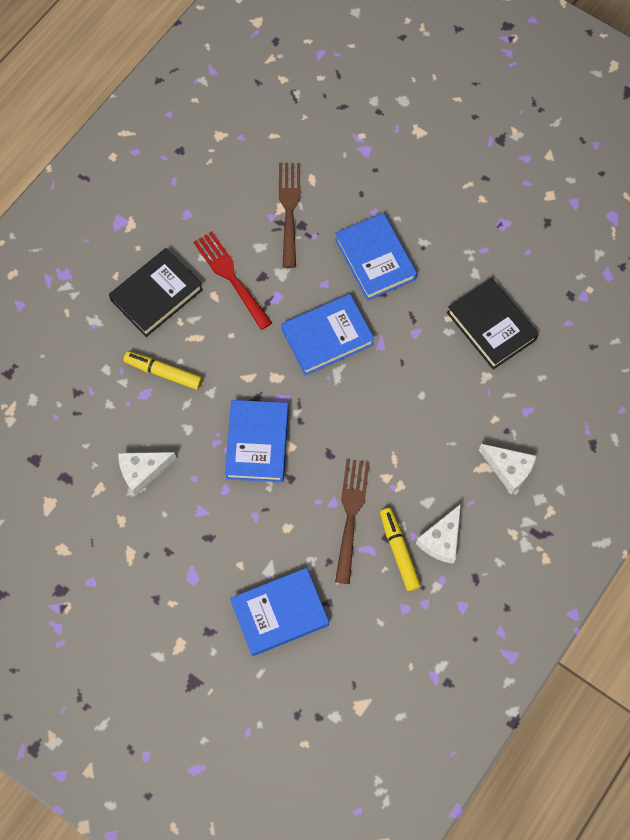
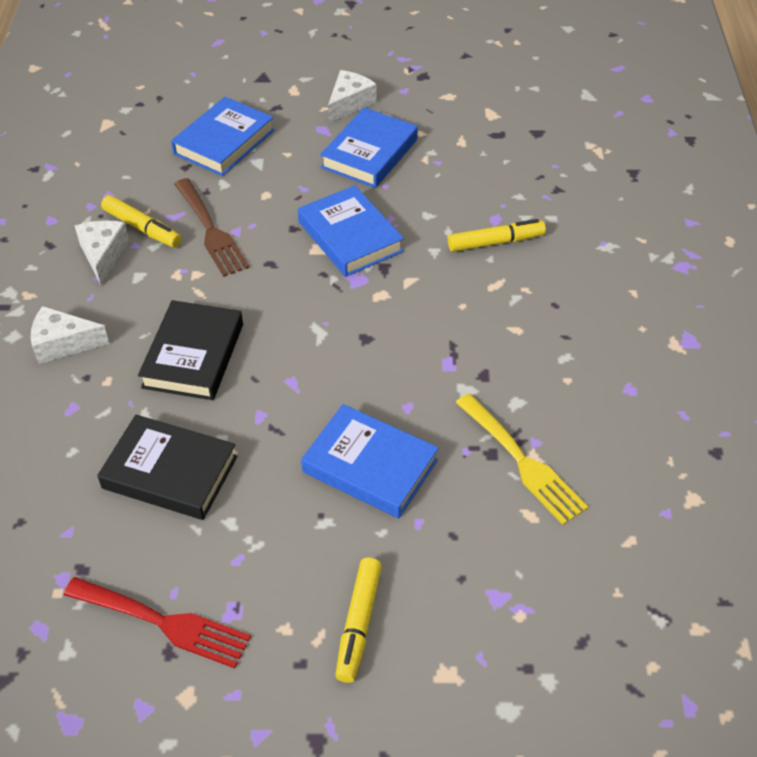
camera: 145 degrees right, 20 degrees down
black book [109,248,203,337] -> black book moved to [138,300,243,400]
white cheese [118,452,177,496] -> white cheese moved to [328,70,377,123]
red fork [193,231,272,330] -> red fork moved to [64,577,251,668]
brown fork [279,163,300,268] -> yellow fork [455,394,588,525]
blue book [281,294,375,376] -> blue book moved to [320,107,418,188]
none -> yellow marker [335,557,382,683]

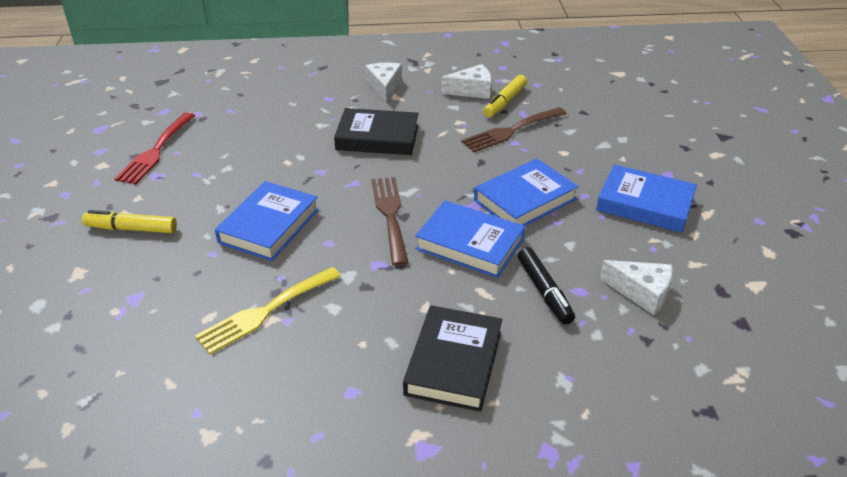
camera: 85 degrees right, 10 degrees down
black book [97,415,237,520] -> black book moved to [403,305,502,412]
blue book [171,97,274,176] -> blue book moved to [415,200,525,278]
white cheese [328,70,377,123] -> white cheese moved to [600,260,673,315]
yellow marker [448,219,546,252] -> black marker [518,247,575,325]
none -> brown fork [372,177,409,266]

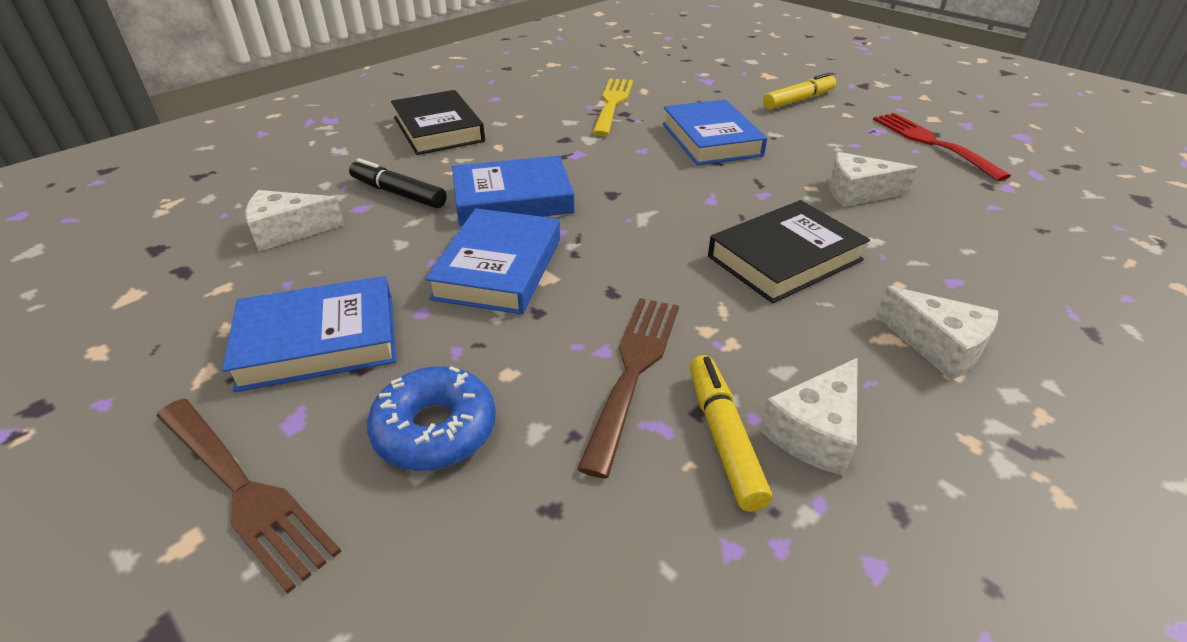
camera: 140 degrees right, 0 degrees up
brown fork [372,177,409,266] -> brown fork moved to [157,399,341,594]
none -> blue donut [367,366,496,471]
none -> white cheese [829,152,918,207]

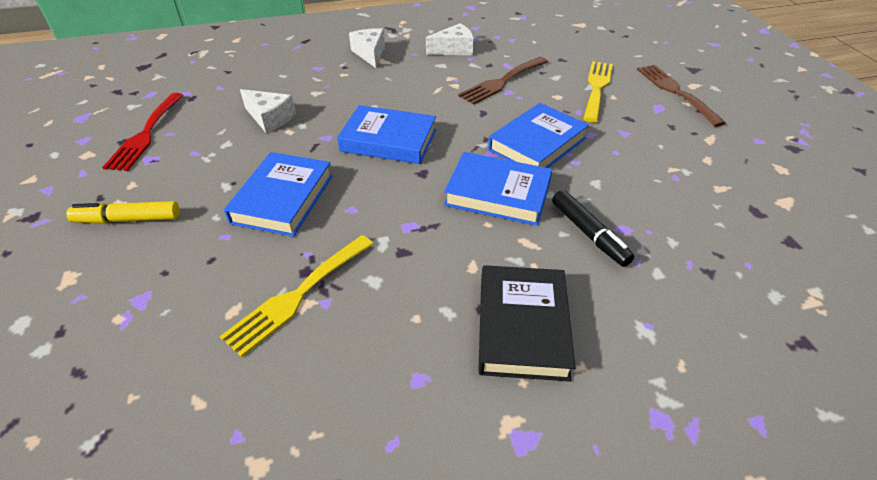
camera: 150 degrees left, 5 degrees up
blue book [222,276,396,392] -> blue book moved to [337,105,436,164]
white cheese [245,190,344,251] -> none
blue donut [367,366,496,471] -> yellow fork [583,61,613,122]
yellow marker [690,355,772,512] -> none
black book [708,200,870,303] -> none

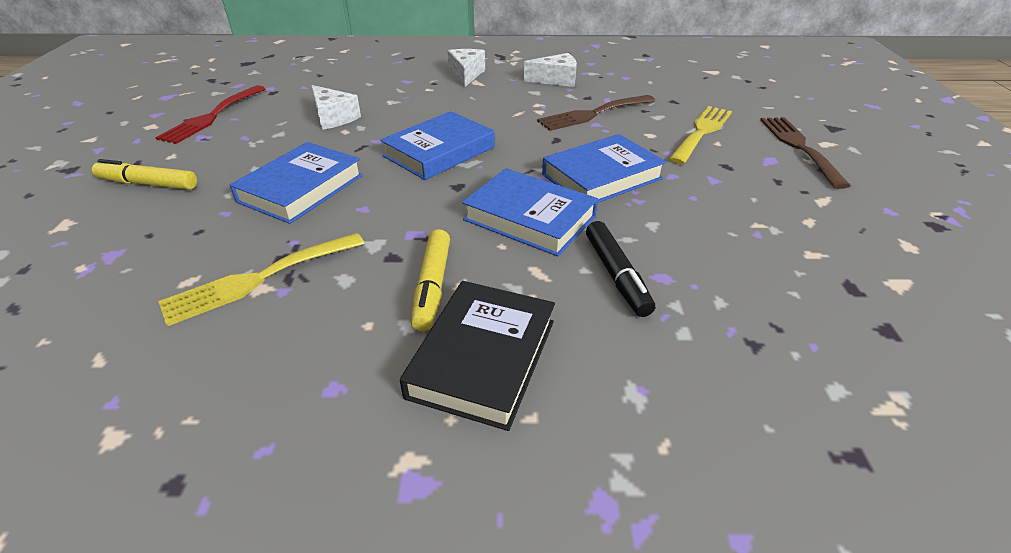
camera: 15 degrees right, 5 degrees down
blue book [337,105,436,164] -> blue book turned 75 degrees counterclockwise [380,111,495,180]
none -> yellow marker [411,229,450,332]

